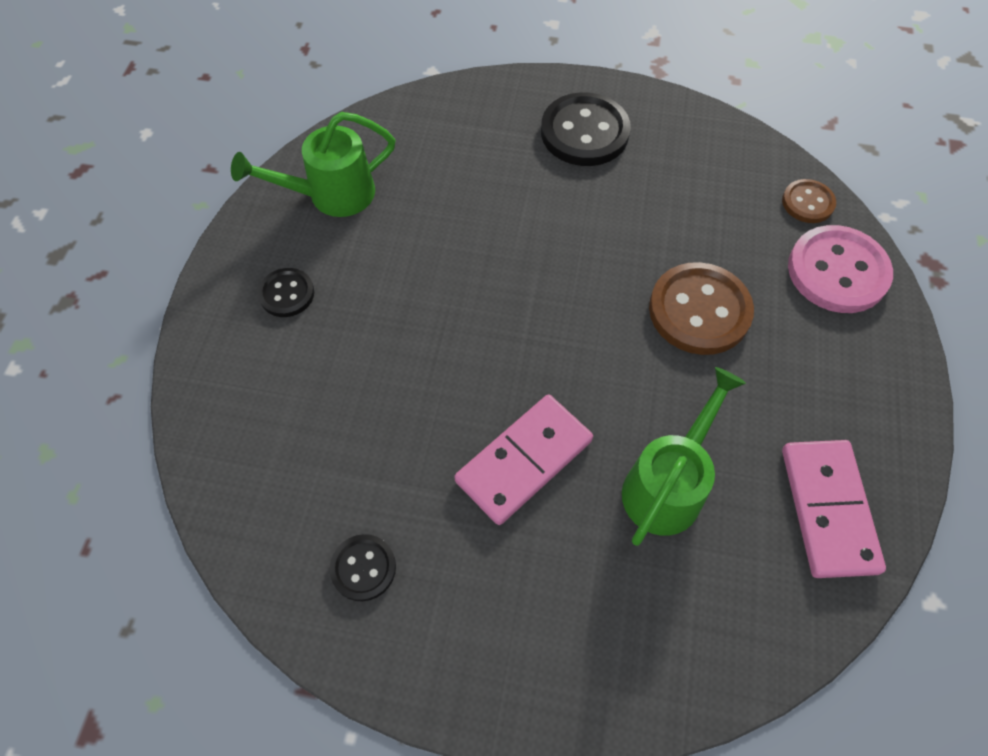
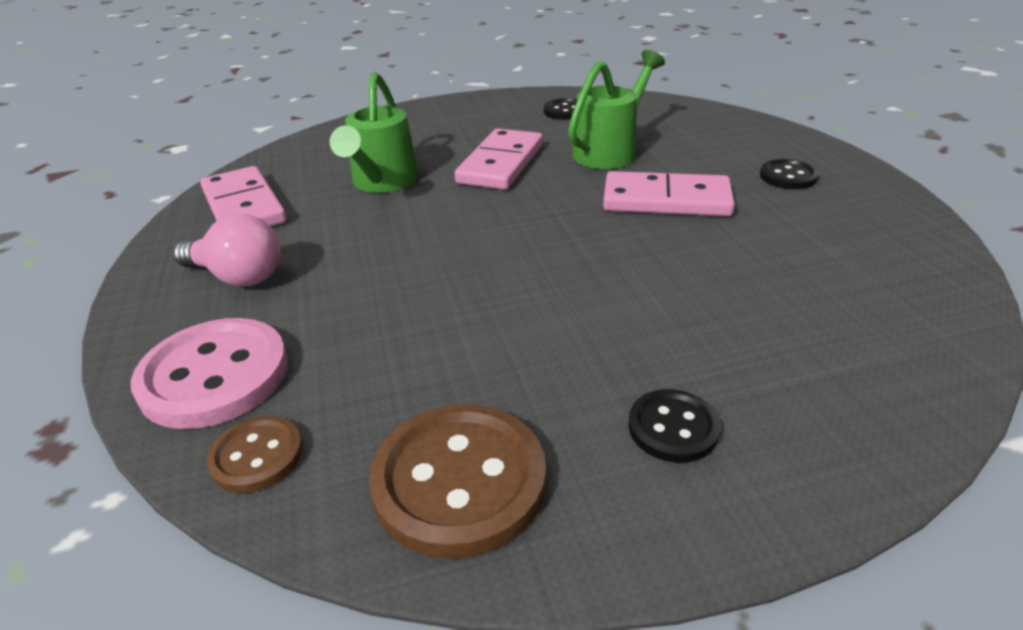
camera: 155 degrees right, 25 degrees down
green watering can [231,112,395,217] -> green watering can moved to [568,50,665,169]
black button [541,92,631,166] -> black button [628,389,721,463], size x0.55
brown button [649,262,754,355] -> brown button moved to [369,404,546,559]
none -> pink light bulb [174,214,281,287]
none -> pink domino [603,171,735,216]

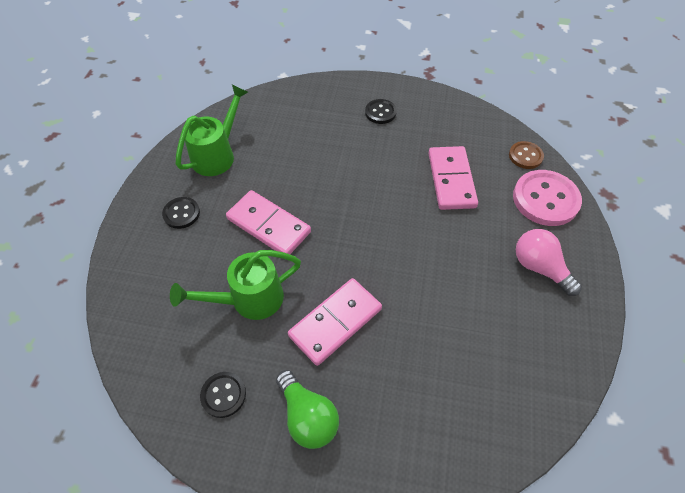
camera: 155 degrees left, 20 degrees up
pink domino [200,166,287,227] -> pink domino moved to [428,146,478,210]
green watering can [330,72,419,193] -> green watering can moved to [176,85,248,176]
brown button [369,404,546,559] -> none
none -> green light bulb [276,370,339,449]

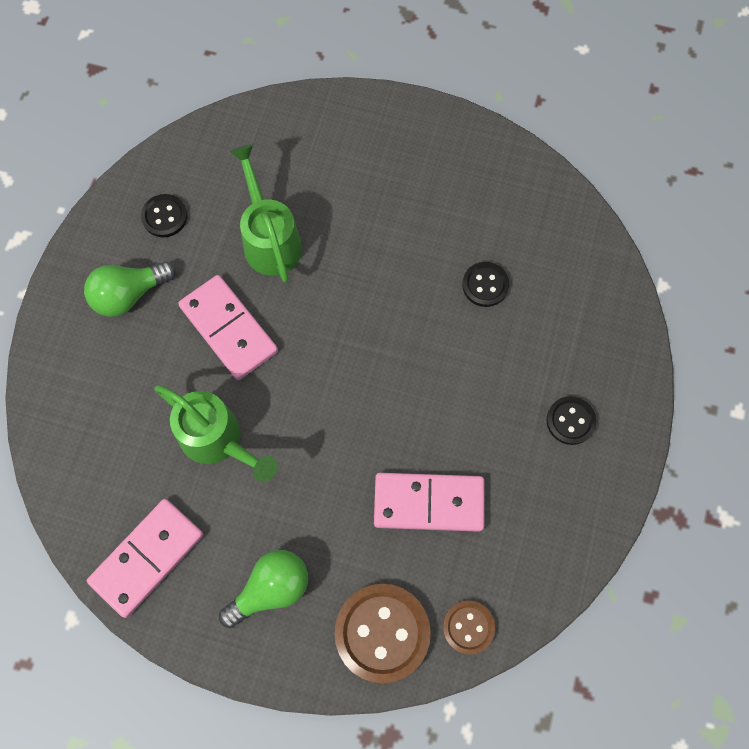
camera: 95 degrees right, 15 degrees up
black button [162,197,200,229] -> black button moved to [462,262,509,307]
green watering can [176,85,248,176] -> green watering can moved to [154,385,277,482]
pink domino [226,190,311,254] -> pink domino moved to [87,499,203,618]
pink button [513,170,582,226] -> brown button [334,584,431,683]
pink light bulb [516,229,582,296] -> green light bulb [219,550,308,629]

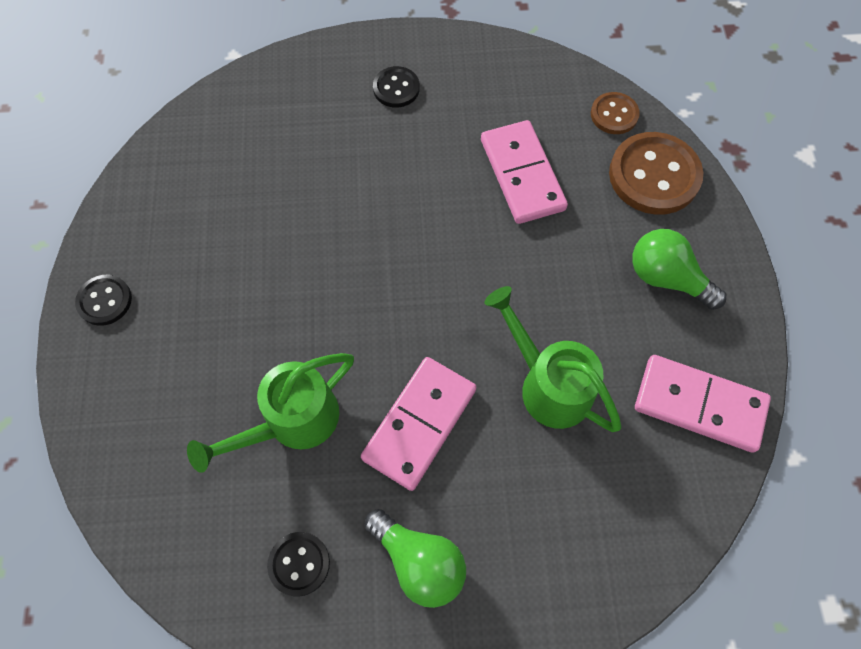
camera: 110 degrees left, 5 degrees down
green watering can [154,385,277,482] -> green watering can turned 60 degrees counterclockwise [484,286,621,432]
black button [462,262,509,307] -> black button moved to [75,275,132,326]

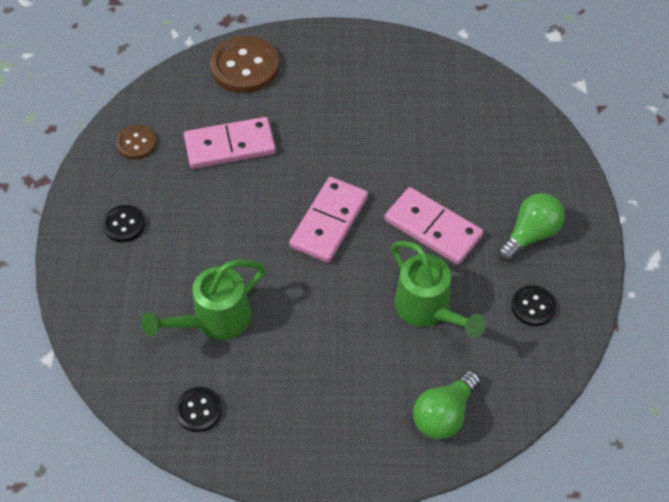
camera: 85 degrees left, 10 degrees down
black button [75,275,132,326] -> black button moved to [175,387,222,432]
green watering can [484,286,621,432] -> green watering can moved to [141,260,265,340]
brown button [591,92,640,134] -> brown button moved to [116,125,157,159]
green light bulb [632,229,726,310] -> green light bulb moved to [413,370,480,440]
pink domino [635,355,771,453] -> pink domino moved to [289,177,368,263]

